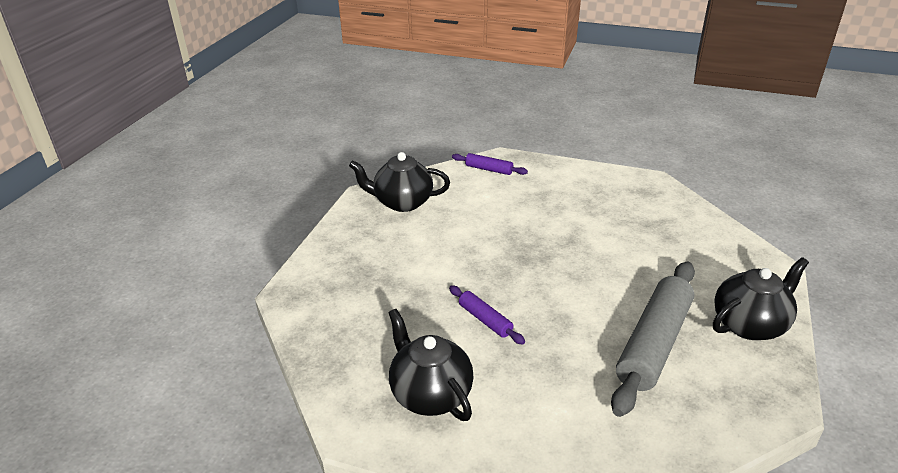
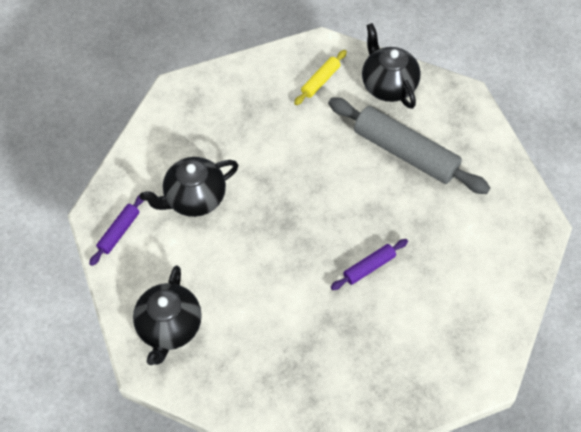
camera: 85 degrees left, 25 degrees up
black teapot [388,309,474,421] -> black teapot moved to [140,157,238,217]
none -> yellow rolling pin [294,50,347,105]

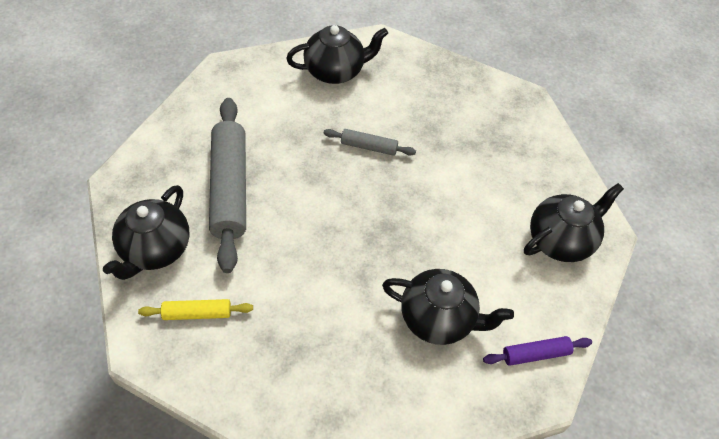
camera: 135 degrees left, 5 degrees down
purple rolling pin [331,239,408,290] -> grey rolling pin [323,129,416,156]
none -> black teapot [286,25,388,84]

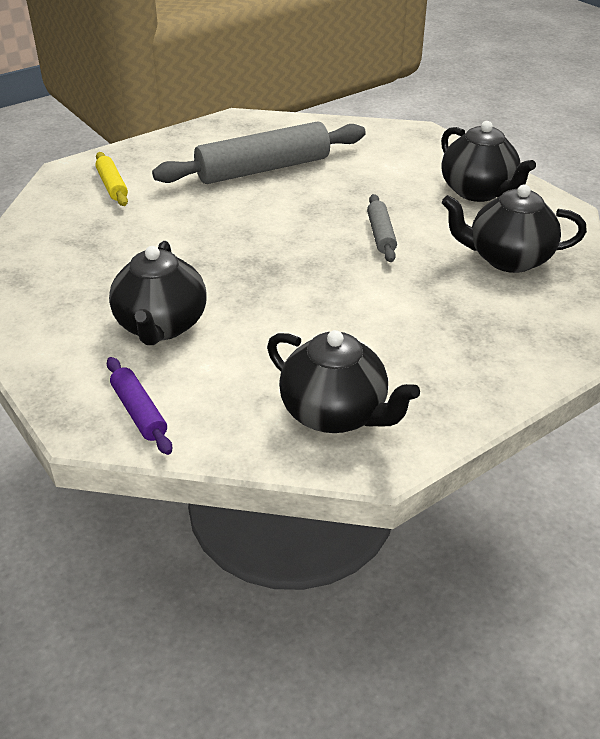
camera: 75 degrees right, 15 degrees down
black teapot [103,185,190,280] -> black teapot moved to [442,184,587,273]

